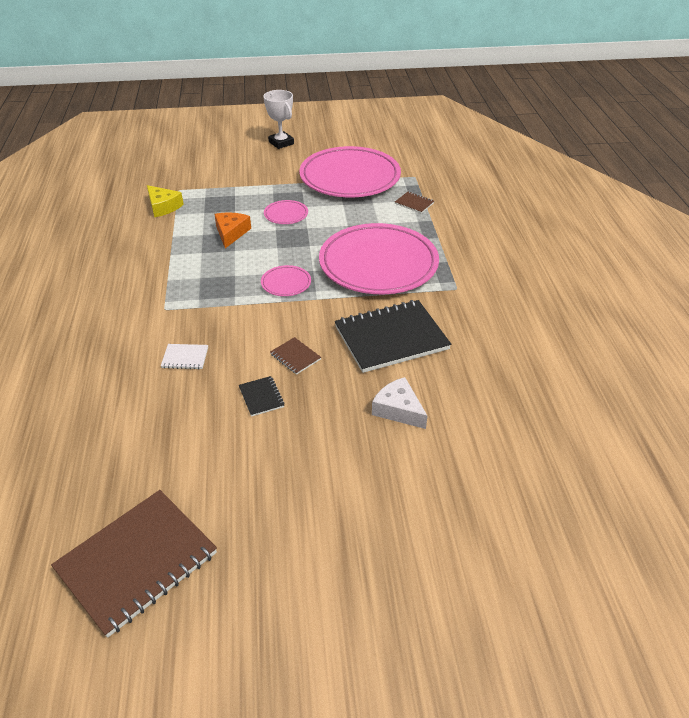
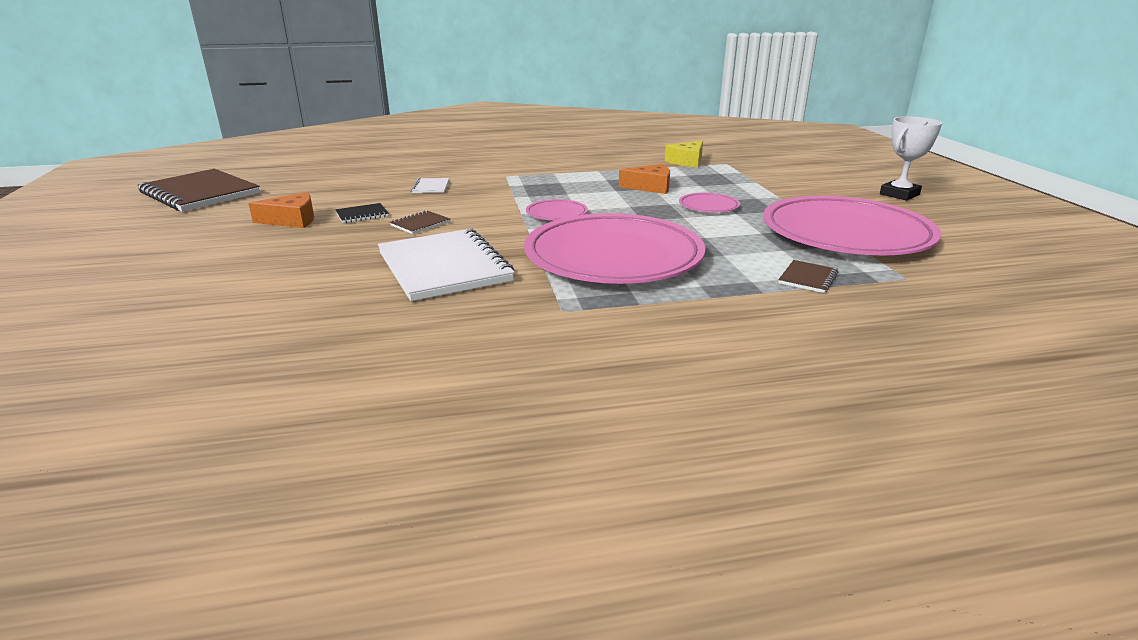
camera: 85 degrees right, 15 degrees down
black notebook [335,300,451,373] -> white notebook [378,229,515,301]
white cheese [372,377,427,429] -> none
none -> orange cheese [248,192,314,228]

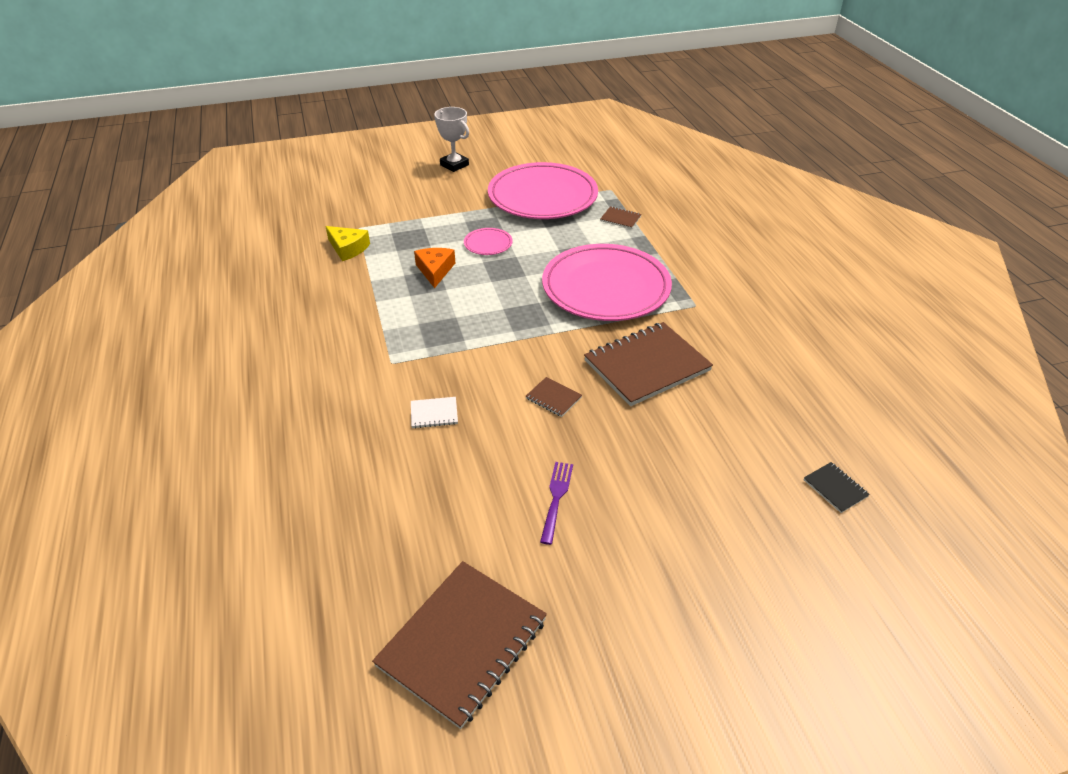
camera: 95 degrees left, 15 degrees up
orange cheese [248,192,314,228] -> purple fork [540,462,573,545]
black notebook [335,203,389,223] -> black notebook moved to [804,462,870,513]
white notebook [378,229,515,301] -> brown notebook [584,322,713,406]
pink plate [526,199,588,220] -> none

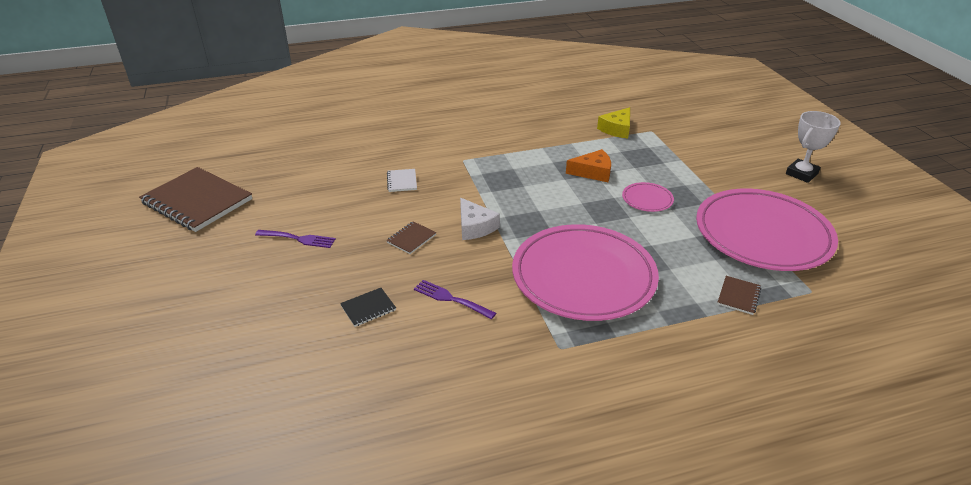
camera: 90 degrees right, 5 degrees down
brown notebook [584,322,713,406] -> purple fork [414,280,496,319]
black notebook [804,462,870,513] -> black notebook moved to [340,288,396,327]
none -> white cheese [460,198,500,240]

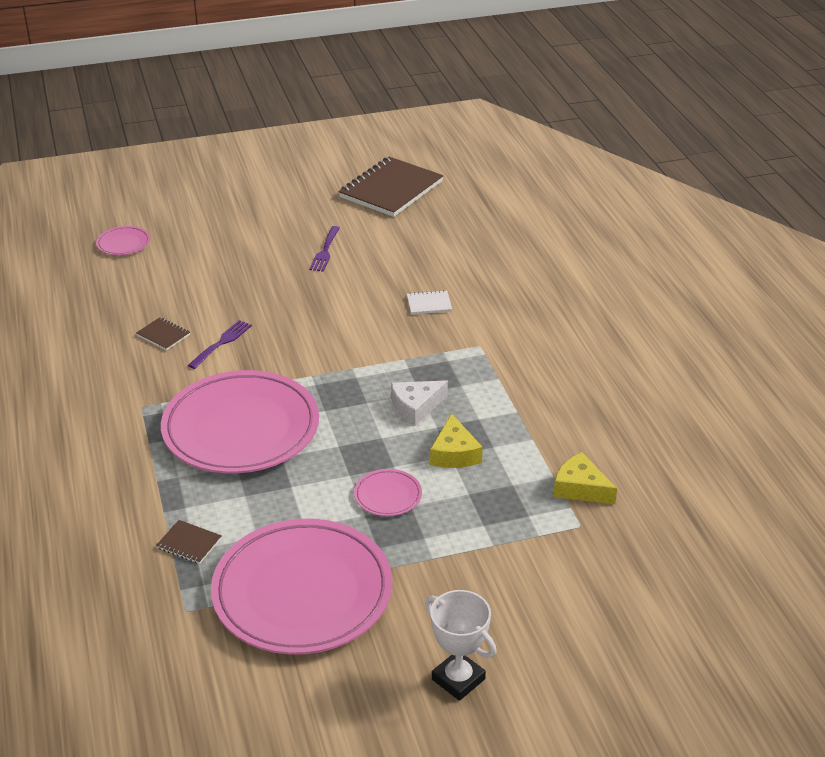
camera: 90 degrees right, 0 degrees up
black notebook [340,288,396,327] -> none
brown notebook [386,221,436,254] -> brown notebook moved to [136,317,190,350]
white cheese [460,198,500,240] -> white cheese moved to [391,380,448,426]
orange cheese [566,149,611,182] -> yellow cheese [430,413,483,468]
none -> pink plate [96,226,150,255]

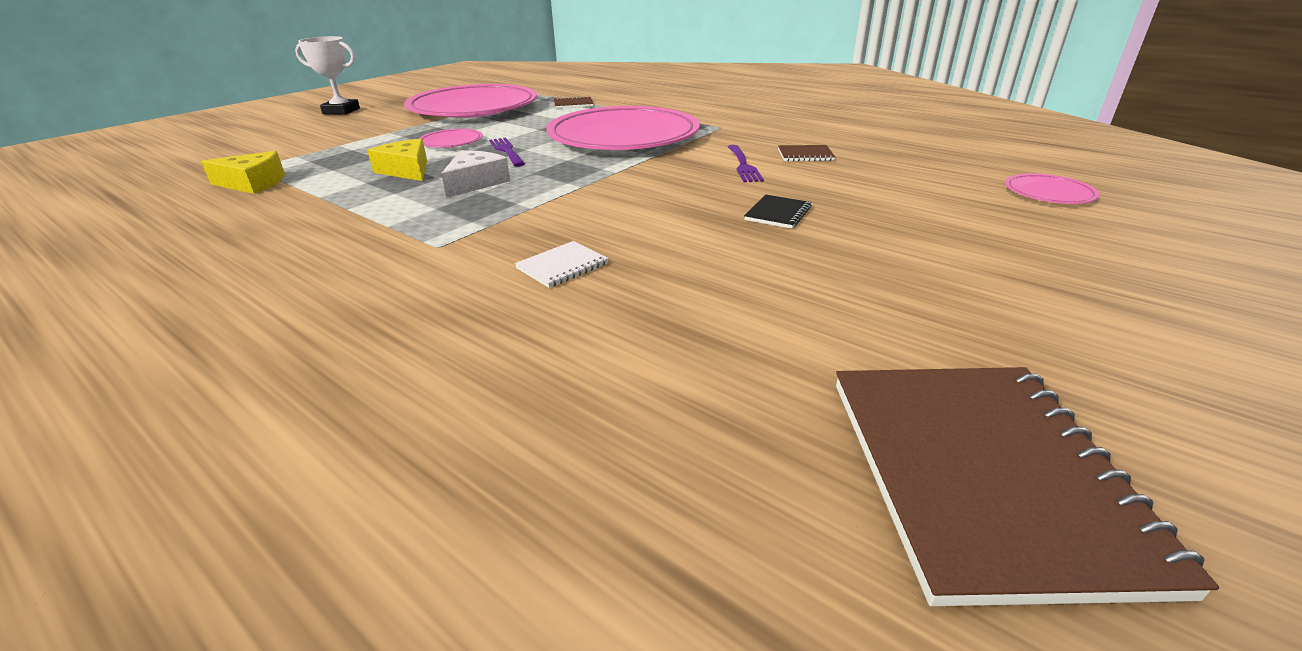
camera: 145 degrees right, 5 degrees down
purple fork [309,226,340,272] -> purple fork moved to [489,138,525,167]
none -> black notebook [744,194,812,229]

